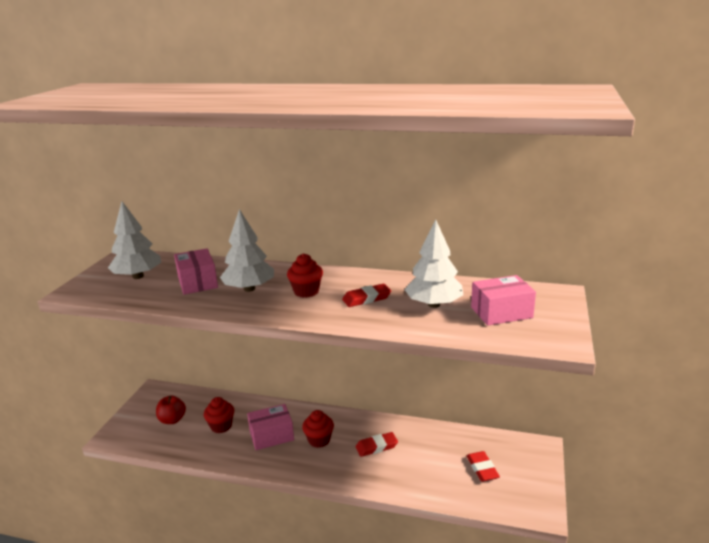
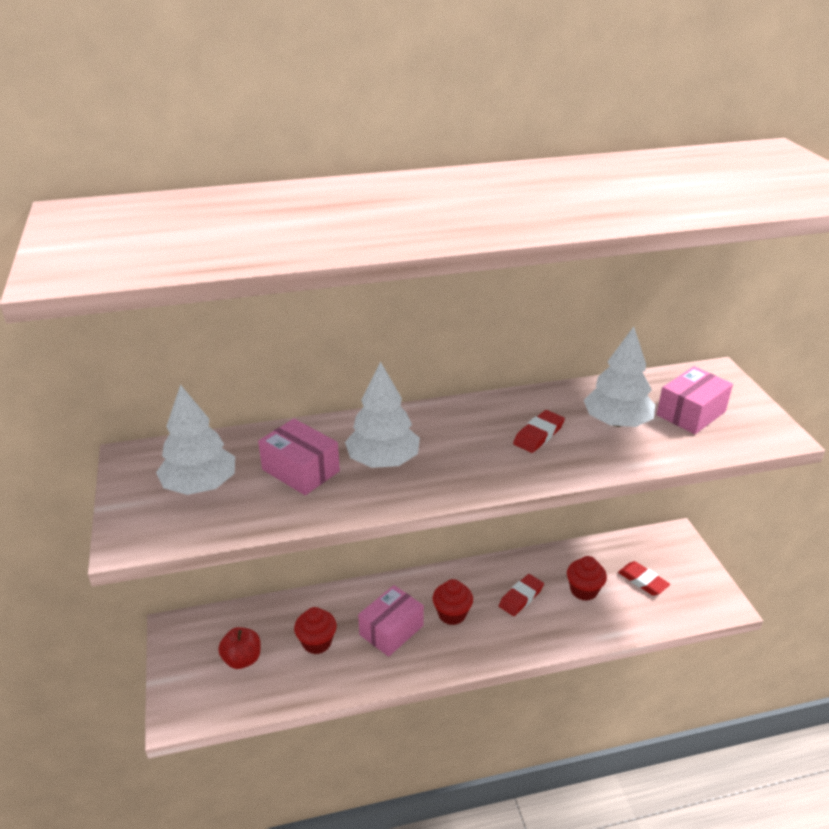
camera: 30 degrees left, 10 degrees up
red cupcake [287,253,323,298] -> red cupcake moved to [567,556,607,601]

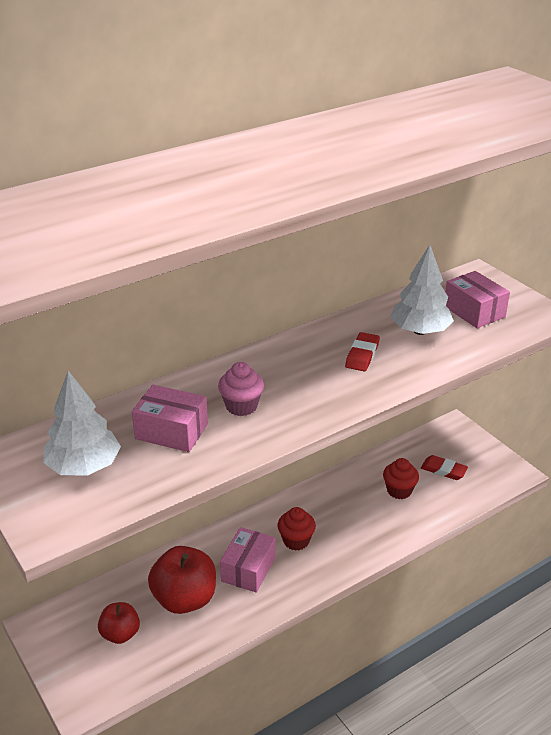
camera: 20 degrees left, 0 degrees up
red cupcake [294,607,337,654] -> red apple [148,546,216,614]
white tree [345,362,420,468] -> pink cupcake [218,362,264,416]
red eraser [499,574,544,616] -> none
pink box [657,366,733,434] -> pink box turned 60 degrees counterclockwise [445,271,510,328]

